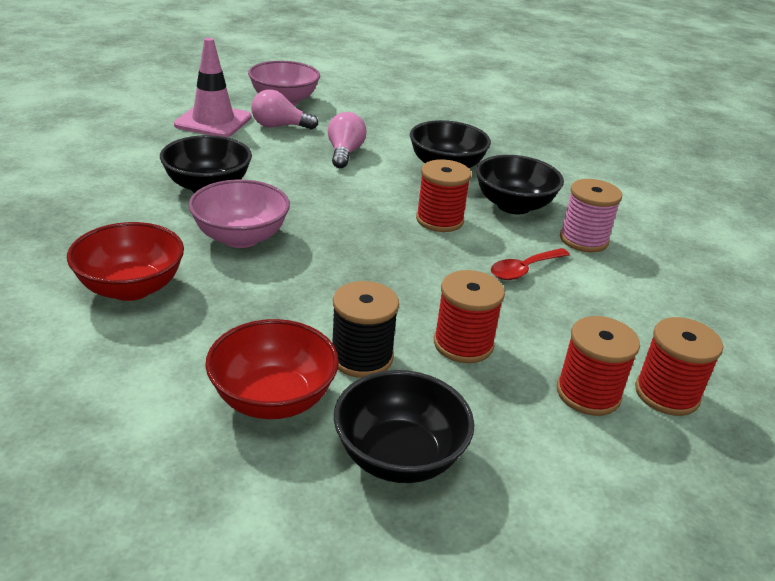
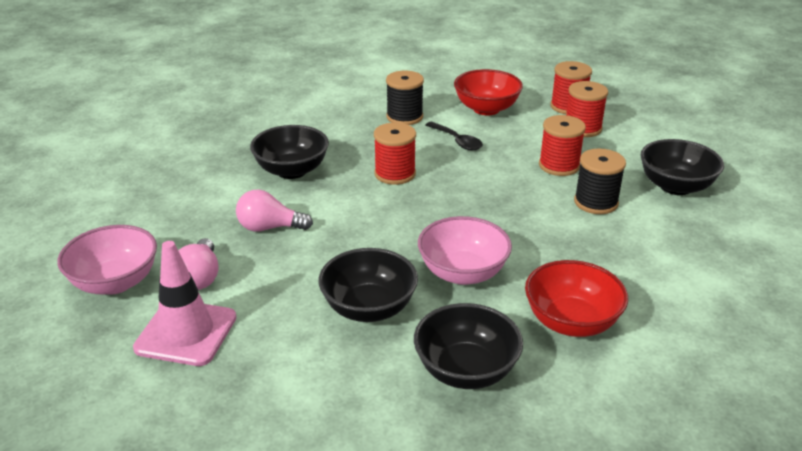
camera: 90 degrees left, 0 degrees up
red bowl [205,319,339,419] -> red bowl moved to [454,69,523,115]
black bowl [476,155,564,214] -> black bowl moved to [414,303,523,389]
red spoon [491,248,570,280] -> black spoon [425,122,483,150]
pink spool [560,179,622,252] -> black spool [386,71,424,125]

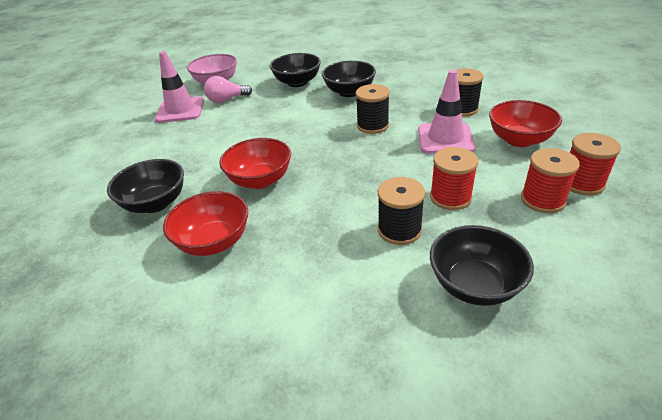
camera: 75 degrees right, 5 degrees up
pink light bulb [236,189,313,232] -> none
black bowl [319,248,418,322] -> black bowl moved to [270,53,321,87]
red spool [374,123,416,185] -> black spool [356,84,390,134]
pink bowl [418,216,512,285] -> red bowl [219,138,291,189]
black spoon [425,122,483,150] -> pink traffic cone [418,70,476,154]

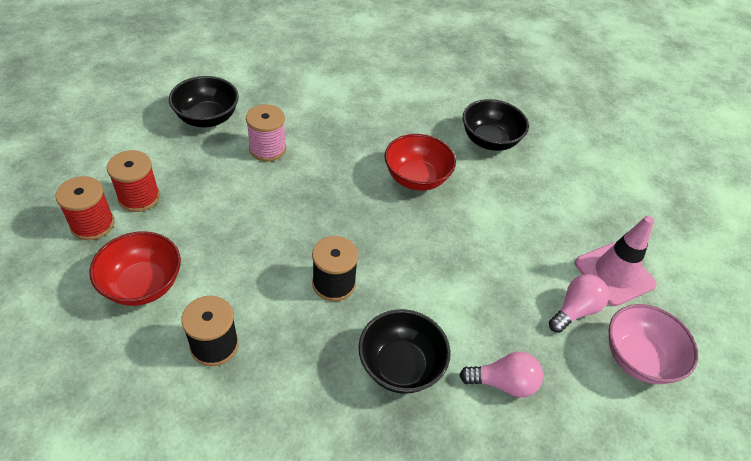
camera: 150 degrees right, 10 degrees up
red bowl [163,191,248,256] -> none
black bowl [270,53,321,87] -> pink light bulb [459,352,543,397]
black spool [378,177,425,245] -> pink spool [246,104,286,161]
pink traffic cone [418,70,476,154] -> none
red spool [430,147,478,210] -> none

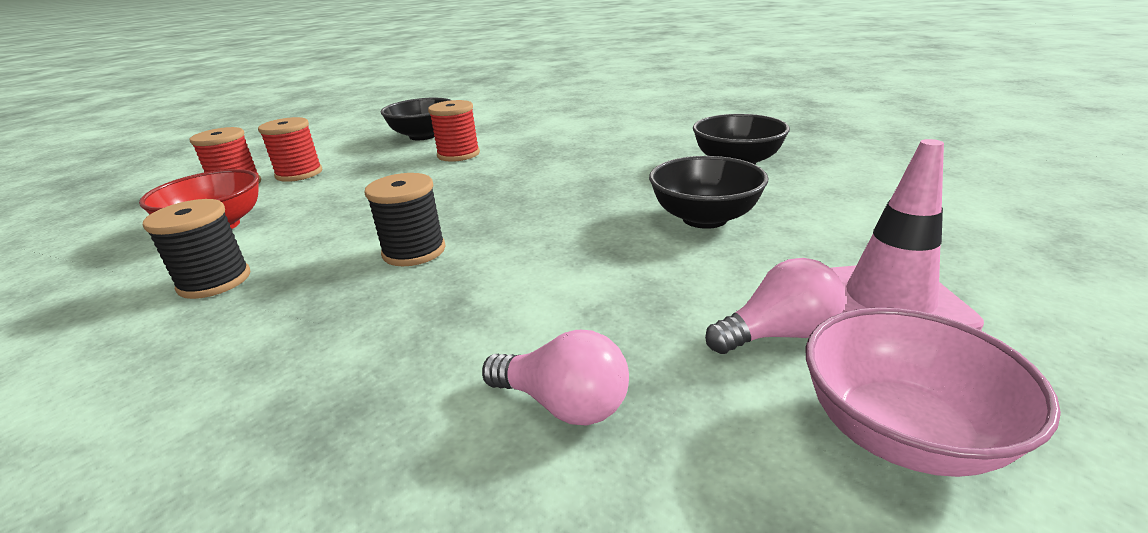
camera: 30 degrees right, 20 degrees down
pink spool [246,104,286,161] -> red spool [428,100,480,162]
black bowl [359,309,451,394] -> black bowl moved to [649,156,768,229]
red bowl [385,134,456,191] -> none

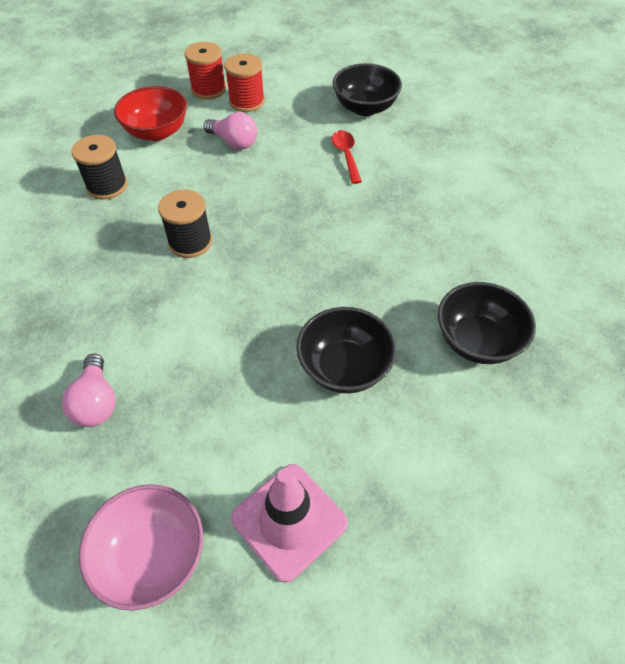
camera: 50 degrees right, 25 degrees up
red spool [428,100,480,162] -> red spoon [332,130,362,184]
pink light bulb [705,258,845,354] -> pink light bulb moved to [204,112,257,150]

